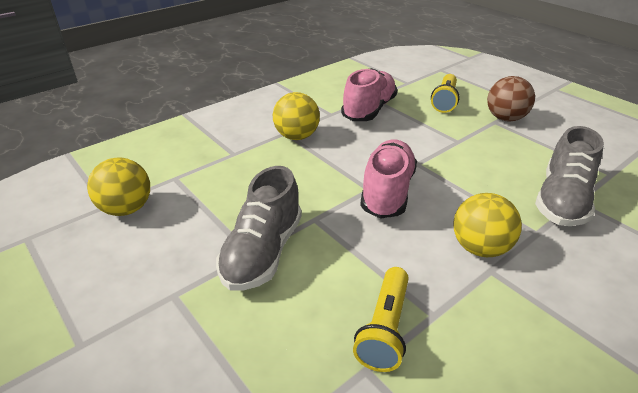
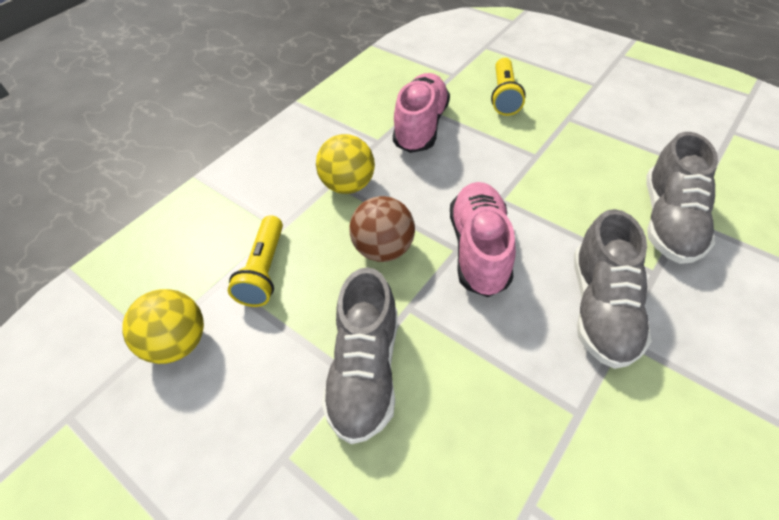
camera: 10 degrees left, 15 degrees up
yellow flashlight [353,267,409,372] -> yellow flashlight moved to [228,215,283,307]
yellow ball [453,193,522,257] -> grey shoe [574,209,652,369]
brown ball [487,76,535,121] -> brown ball moved to [349,196,415,262]

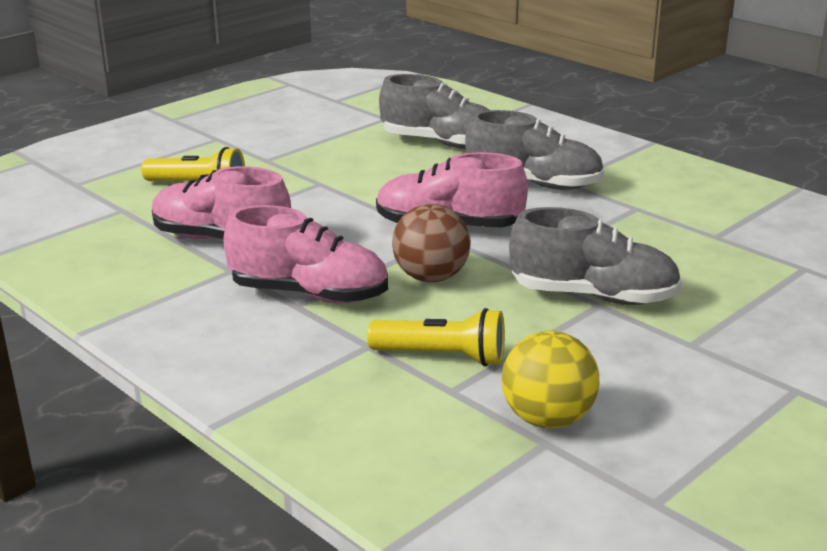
camera: 85 degrees left, 25 degrees down
yellow ball [316,134,375,194] -> pink shoe [223,205,388,303]

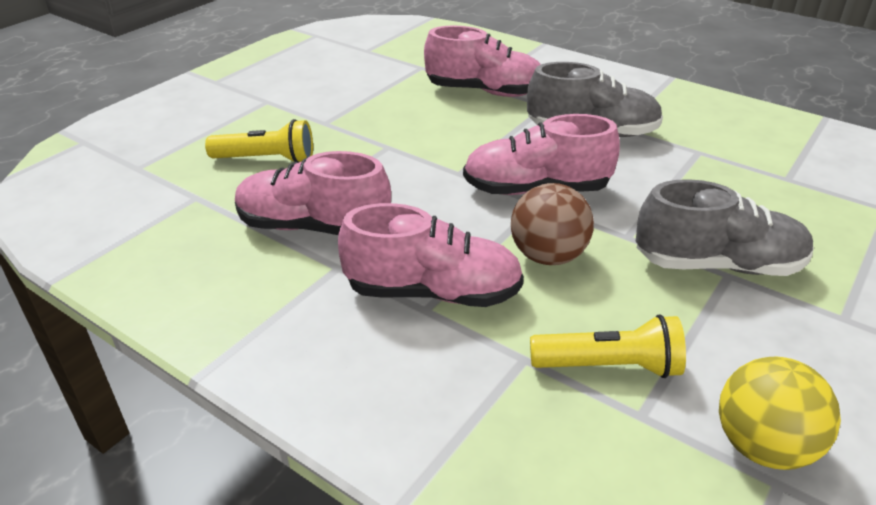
camera: 10 degrees left, 10 degrees up
grey shoe [379,74,489,149] -> pink shoe [424,26,541,97]

